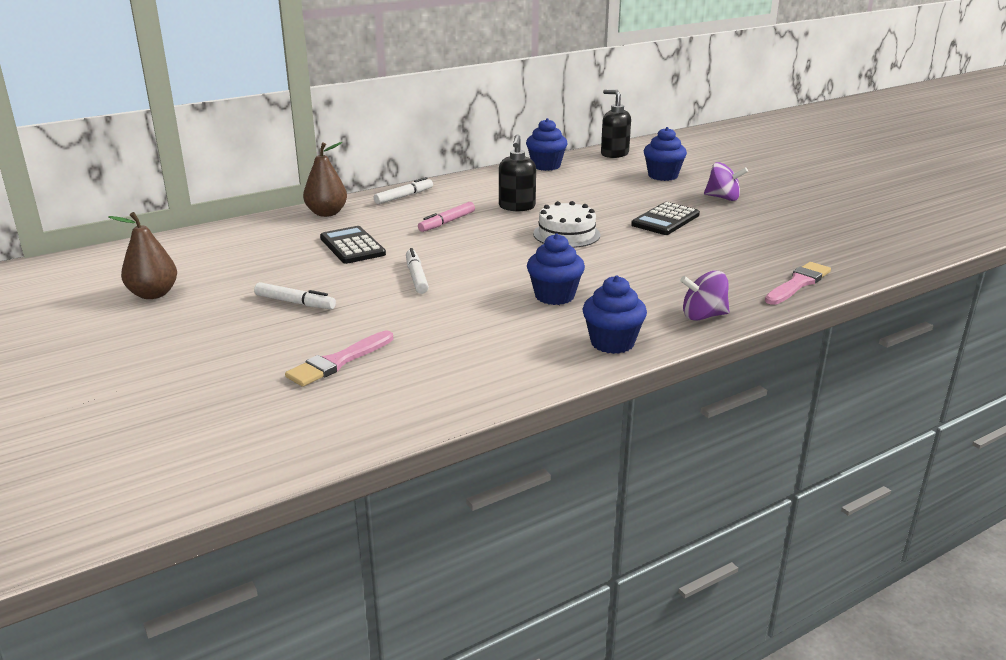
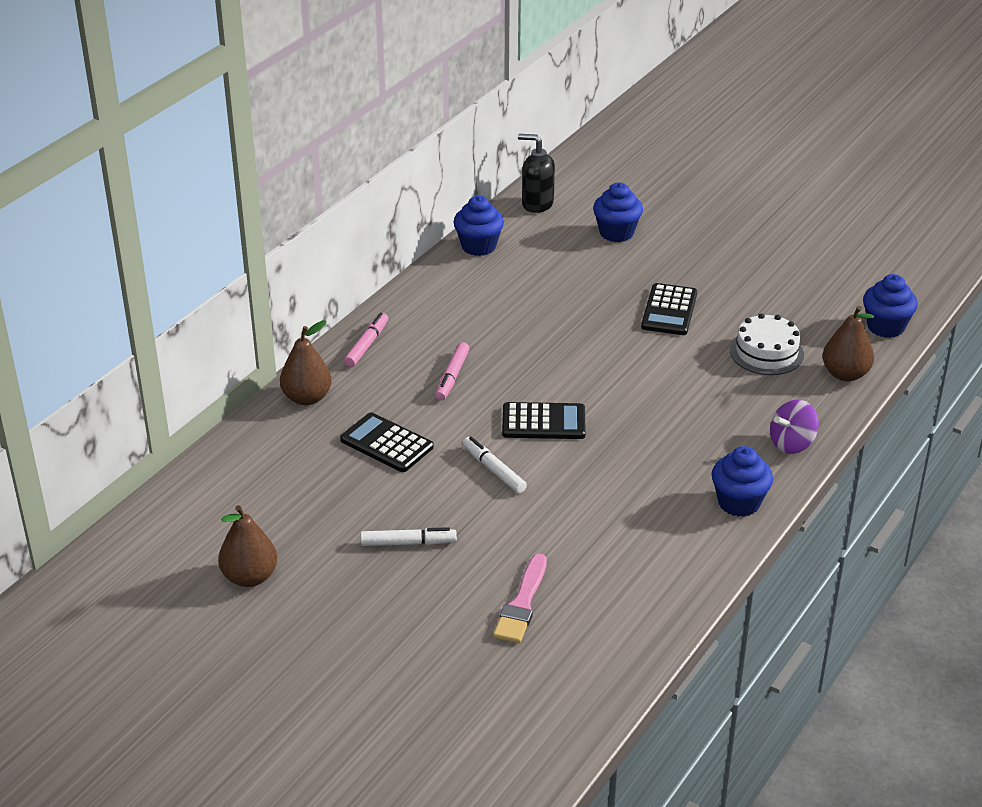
camera: 25 degrees left, 10 degrees up
white marker [374,177,433,204] -> pink marker [344,313,388,367]
black soap dispenser [499,134,536,211] -> none
blue cupcake [527,234,585,305] -> blue cupcake moved to [863,274,918,338]
white cake [533,201,601,248] -> white cake moved to [730,313,804,375]
purple spinning top [704,162,748,201] -> none
pink brush [765,262,831,305] -> brown pear [823,306,874,381]
none -> black calculator [502,402,586,439]

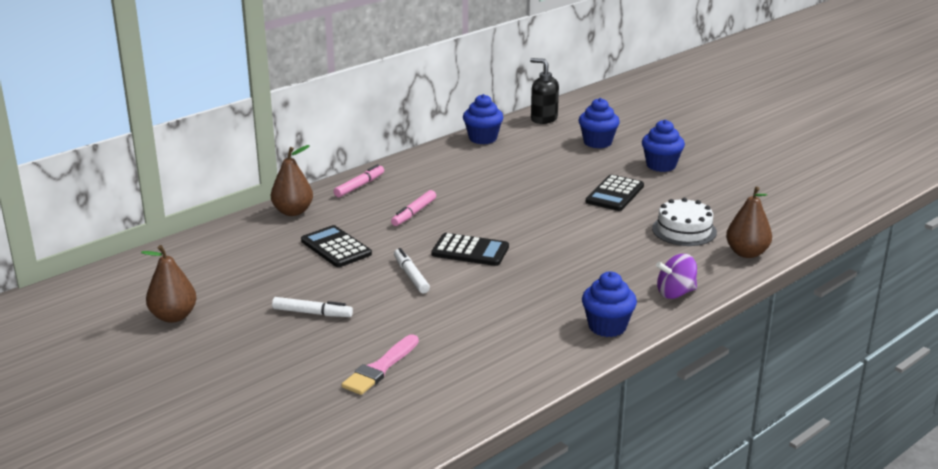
camera: 15 degrees right, 10 degrees down
blue cupcake [863,274,918,338] -> blue cupcake moved to [642,119,685,172]

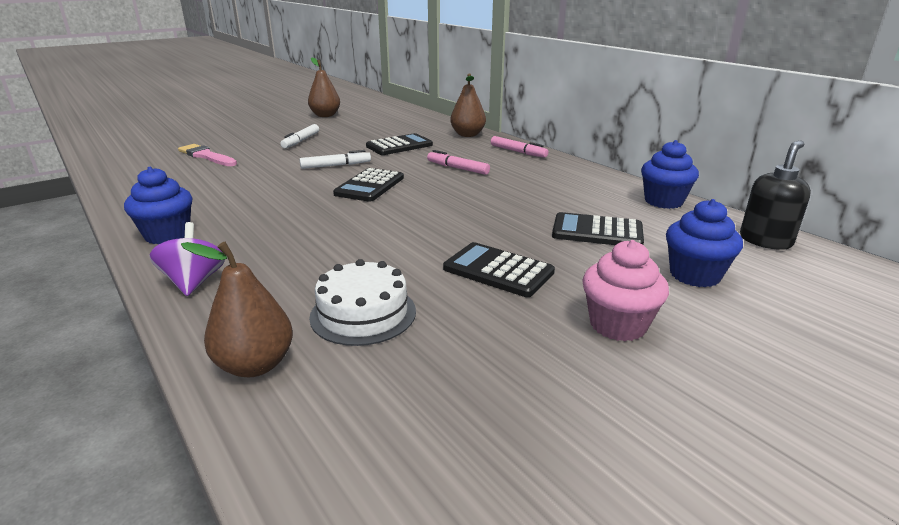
camera: 95 degrees right, 0 degrees up
blue cupcake [642,119,685,172] -> pink cupcake [582,240,669,341]
none -> black calculator [552,212,644,245]

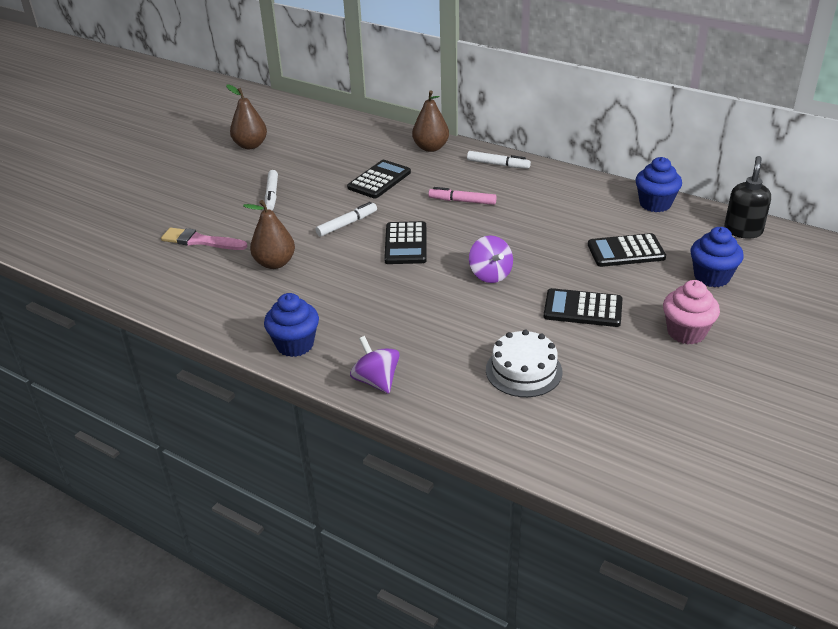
camera: 20 degrees left, 10 degrees up
brown pear [181,242,293,377] -> brown pear moved to [243,200,295,269]
pink marker [491,136,548,158] -> white marker [467,151,531,169]
none -> purple spinning top [469,235,513,283]

